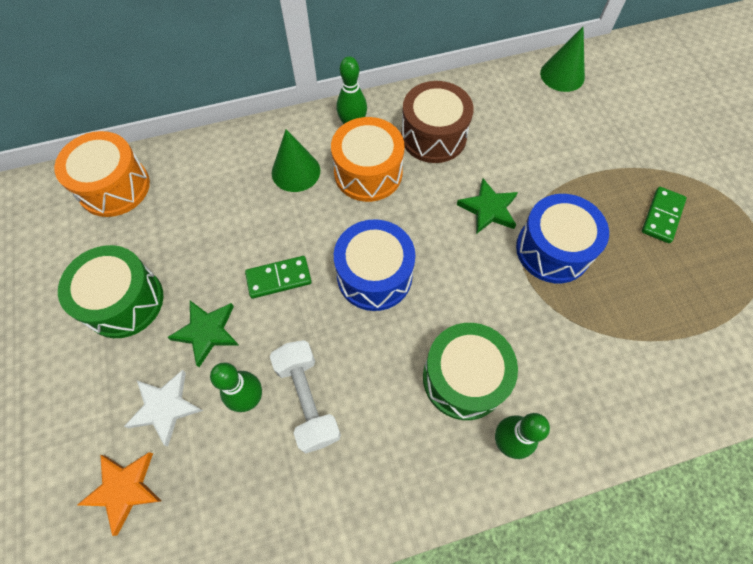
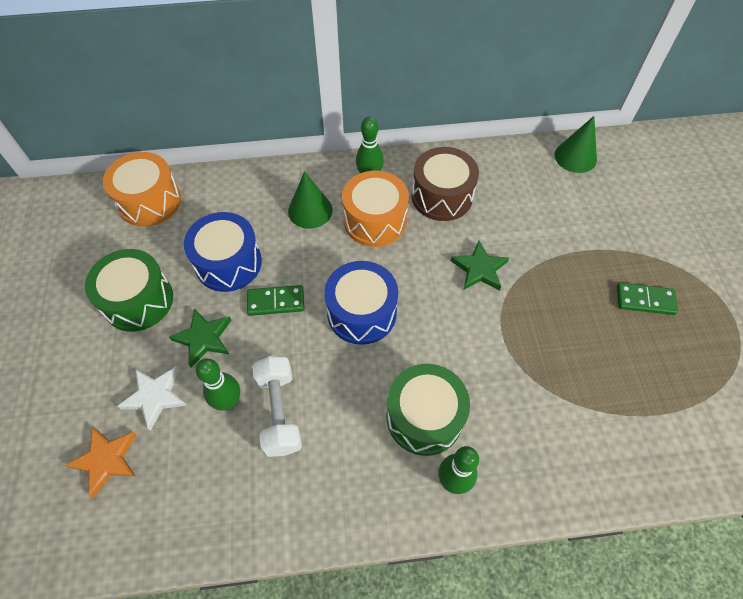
camera: 10 degrees right, 5 degrees down
blue drum [516,194,609,283] -> blue drum moved to [184,212,262,292]
green domino [642,187,687,243] -> green domino turned 60 degrees clockwise [617,283,678,315]

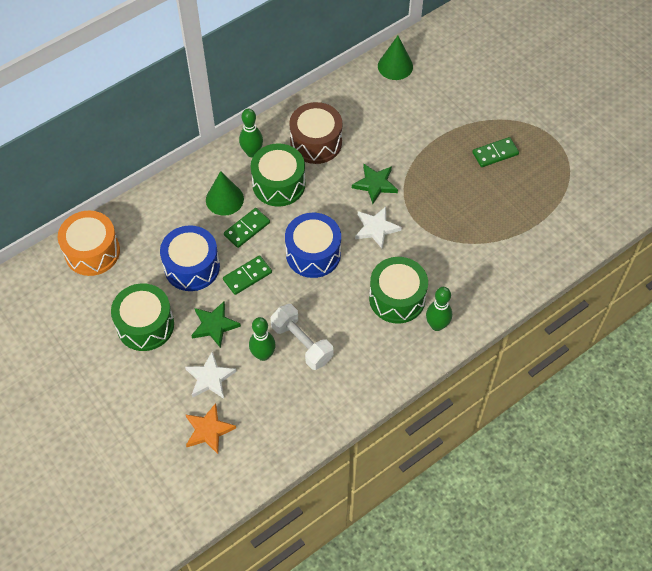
camera: 30 degrees left, 0 degrees up
orange drum [342,171,409,247] -> green drum [250,143,305,207]
none -> green domino [224,208,270,248]
none -> white star [355,206,402,249]

